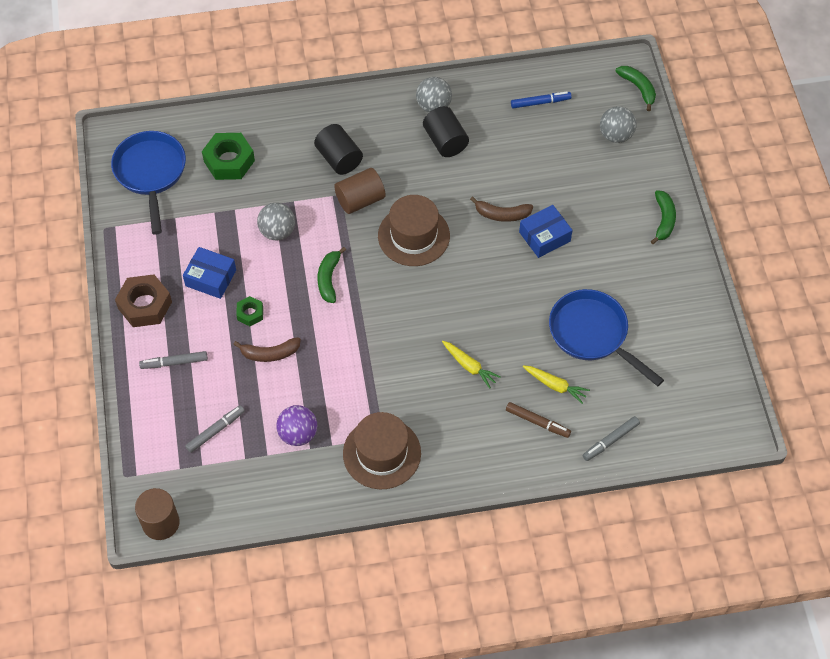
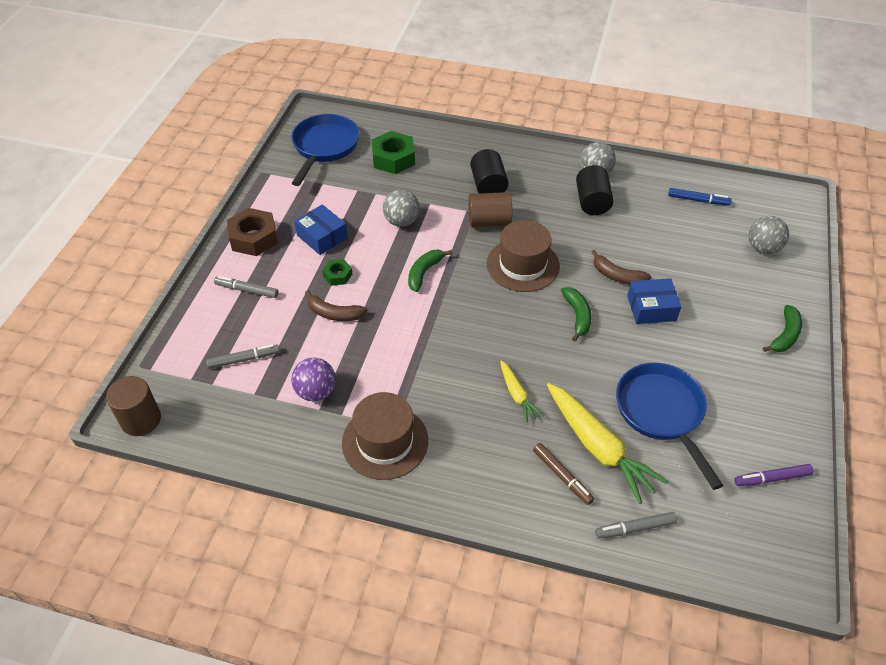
camera: 25 degrees right, 10 degrees down
yellow carrot [523,365,590,404] -> yellow carrot [547,383,669,504], size x1.92
green banana [615,66,656,111] -> green banana moved to [561,287,592,341]
none -> purple marker [734,464,814,486]

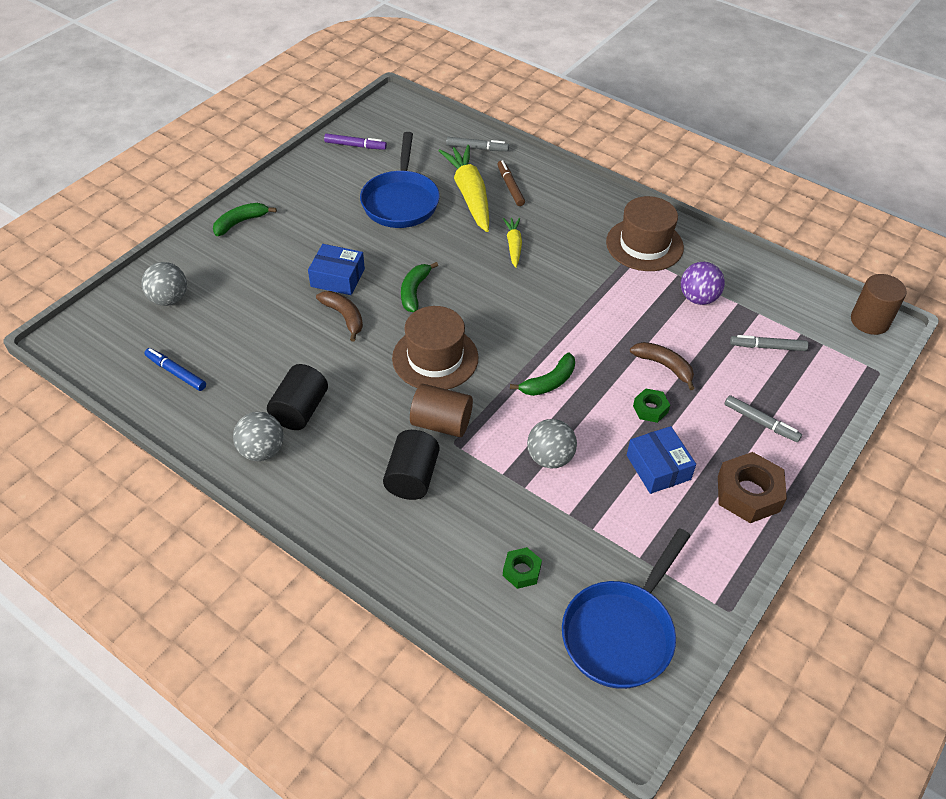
camera: 160 degrees left, 0 degrees up
green nut [372,131,415,174] -> green nut [503,547,542,589], size x0.54

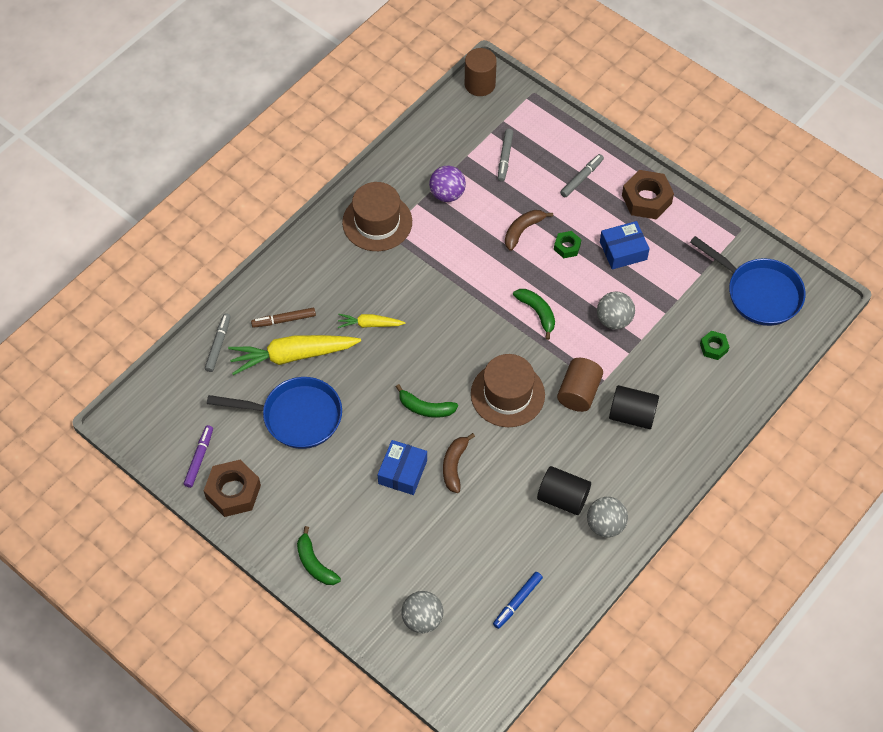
camera: 85 degrees left, 10 degrees up
brown banana [316,291,363,341] -> brown banana turned 45 degrees counterclockwise [443,433,475,493]
none -> brown nut [204,460,261,517]

